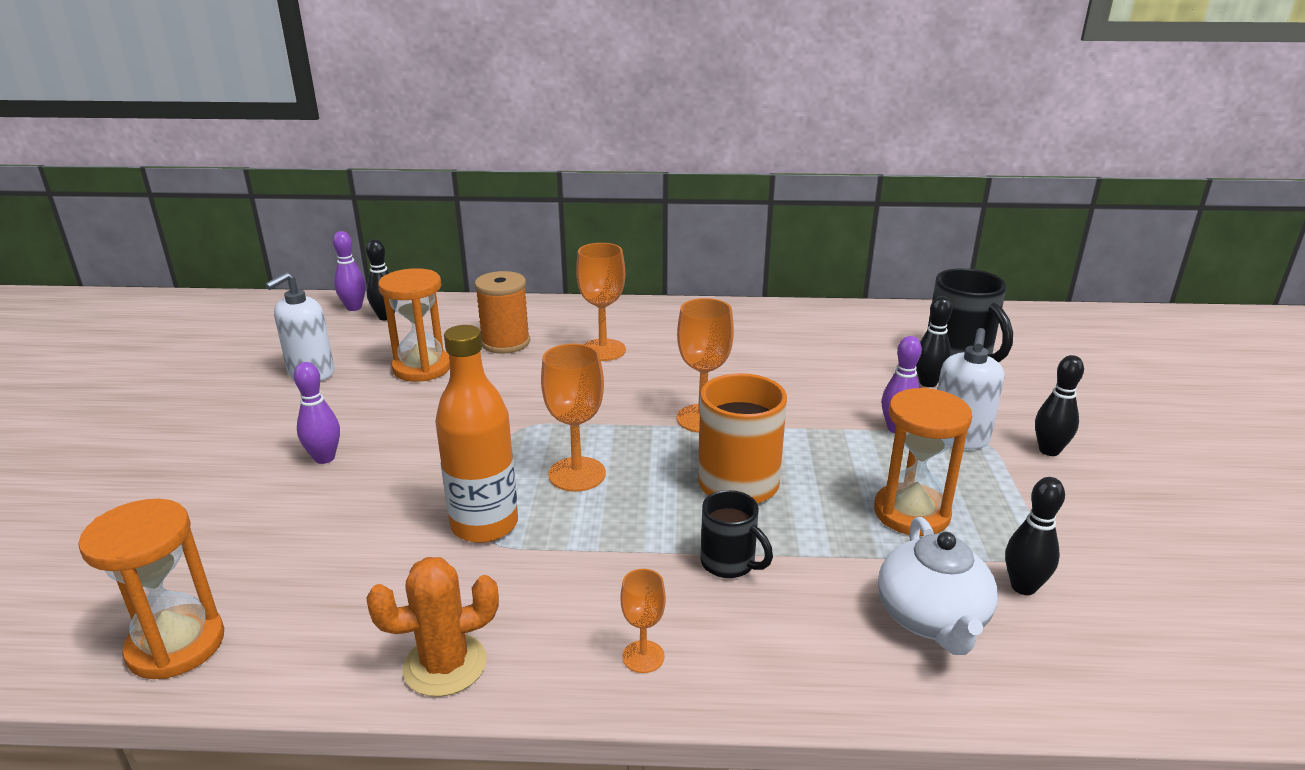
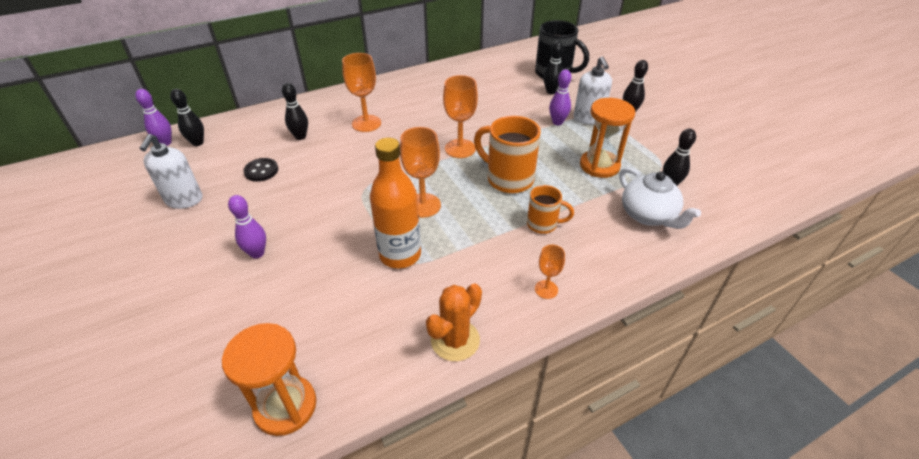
camera: 30 degrees left, 15 degrees up
orange hourglass [378,268,450,382] -> black button [243,158,278,182]
orange spool [474,271,530,354] -> black bowling pin [282,83,308,140]
black mug [701,490,773,578] -> orange mug [527,185,574,234]

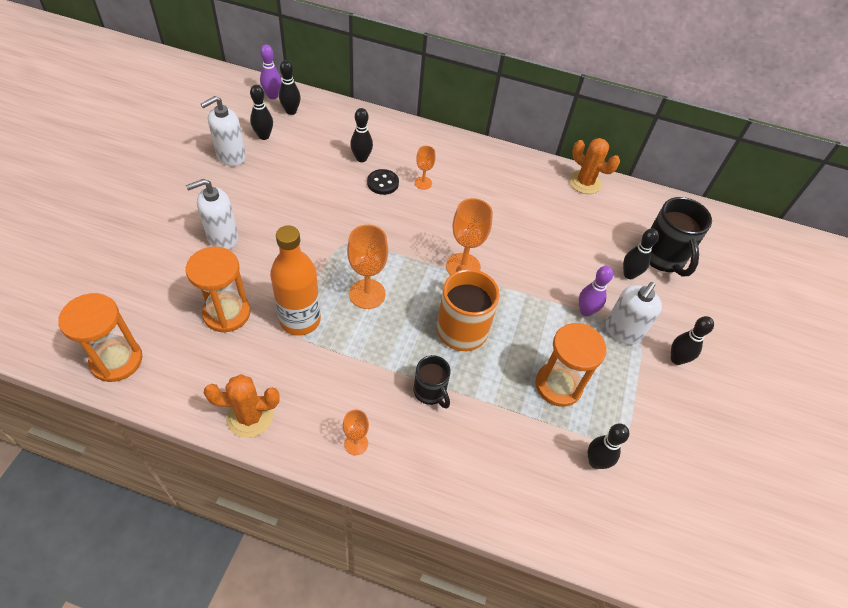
camera: 40 degrees right, 10 degrees up
purple bowling pin [228,195,266,258] -> white soap dispenser [186,179,238,249]
black button [243,158,278,182] -> black button moved to [367,169,399,195]
orange goblet [342,53,381,132] -> orange goblet [415,146,436,190], size x0.56
orange mug [527,185,574,234] -> black mug [414,355,451,409]
white teapot [619,167,701,229] -> none
none -> orange hourglass [186,246,251,333]
none -> black bowling pin [250,85,273,140]
none -> orange cactus [569,138,620,194]

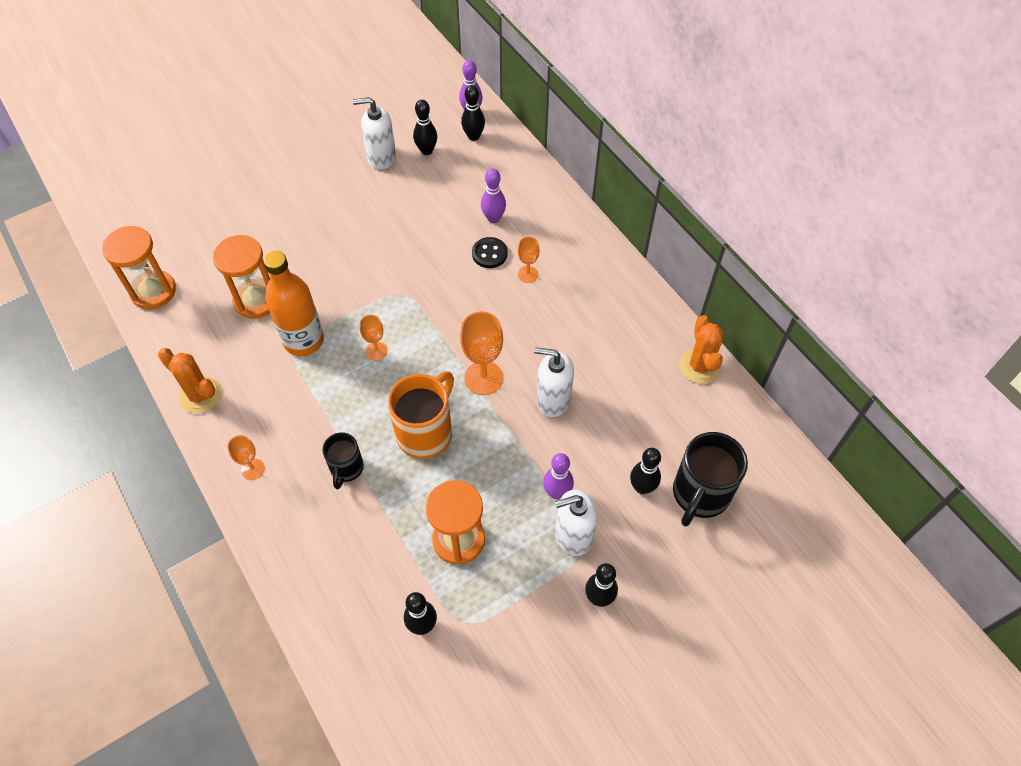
camera: 45 degrees right, 5 degrees up
white soap dispenser [186,179,238,249] -> white soap dispenser moved to [534,347,574,417]
orange goblet [347,225,388,309] -> orange goblet [360,315,388,361], size x0.56
black bowling pin [350,108,373,162] -> purple bowling pin [481,169,506,223]

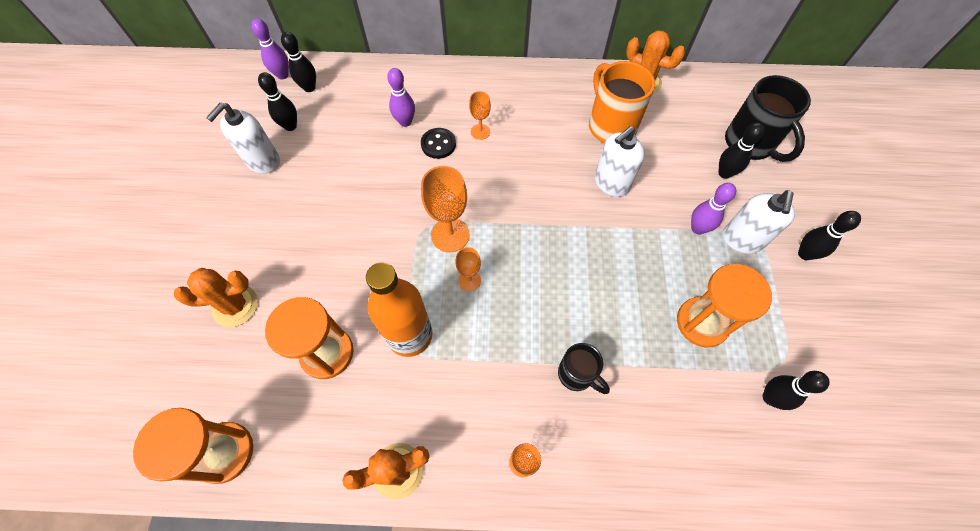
camera: 55 degrees left, 5 degrees up
orange mug [388,372,454,459] -> orange mug moved to [589,61,655,143]
orange goblet [460,311,503,395] -> orange goblet moved to [421,166,470,252]
none -> orange cactus [174,268,258,327]

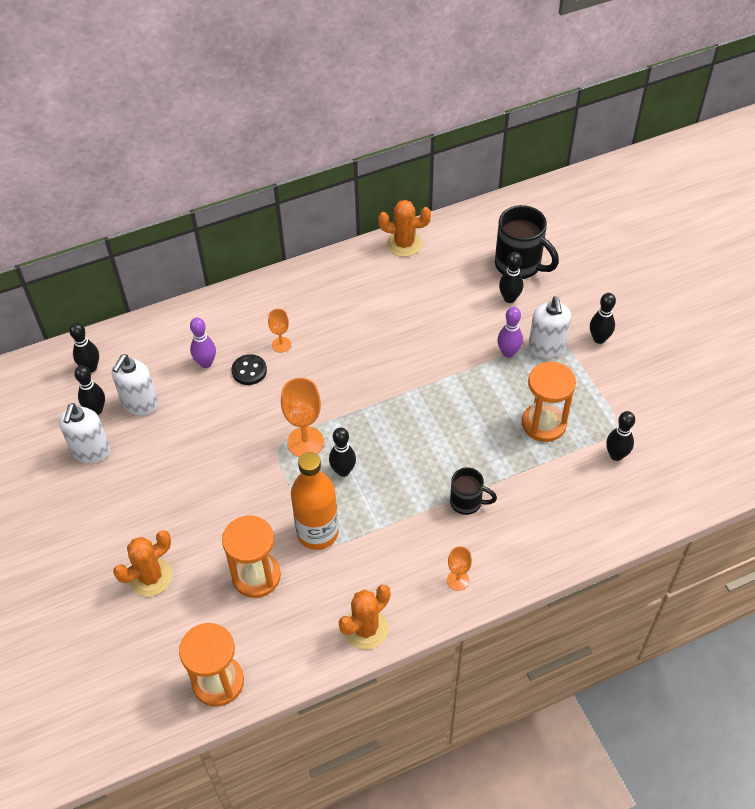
camera: 25 degrees left, 10 degrees down
purple bowling pin [251,18,289,80] -> none
orange goblet [455,247,481,291] -> black bowling pin [329,428,356,477]
orange mug [589,61,655,143] -> none
white soap dispenser [594,126,645,197] -> white soap dispenser moved to [112,354,158,415]

